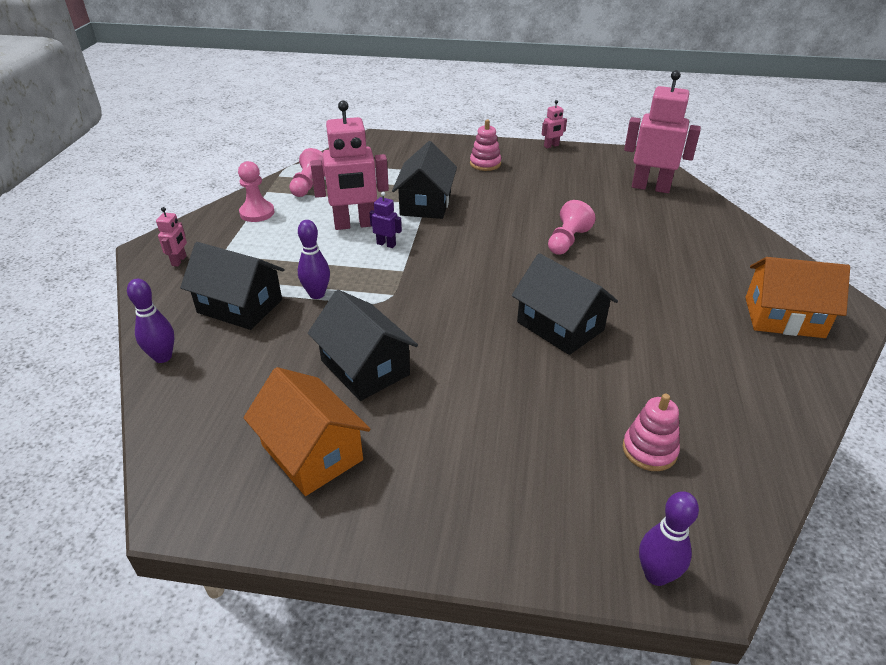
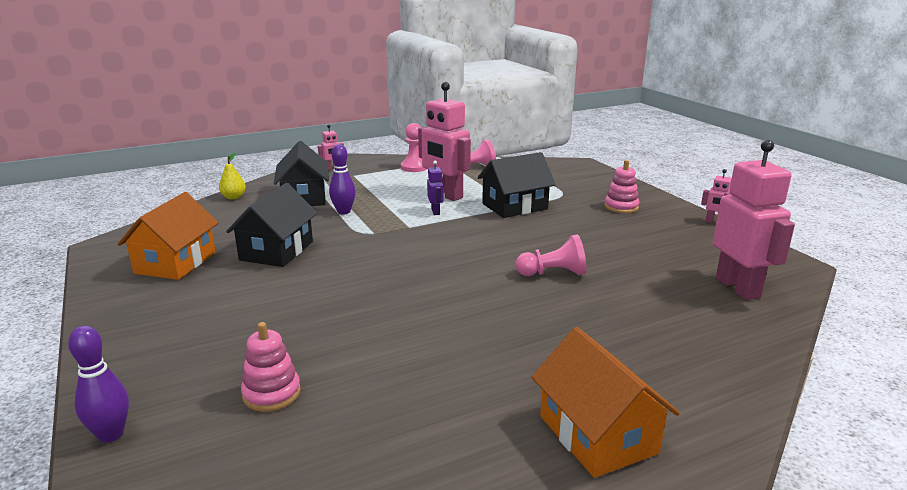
camera: 55 degrees right, 15 degrees down
purple bowling pin [127,279,174,363] -> yellow pear [219,152,246,199]
black house [512,253,618,355] -> none

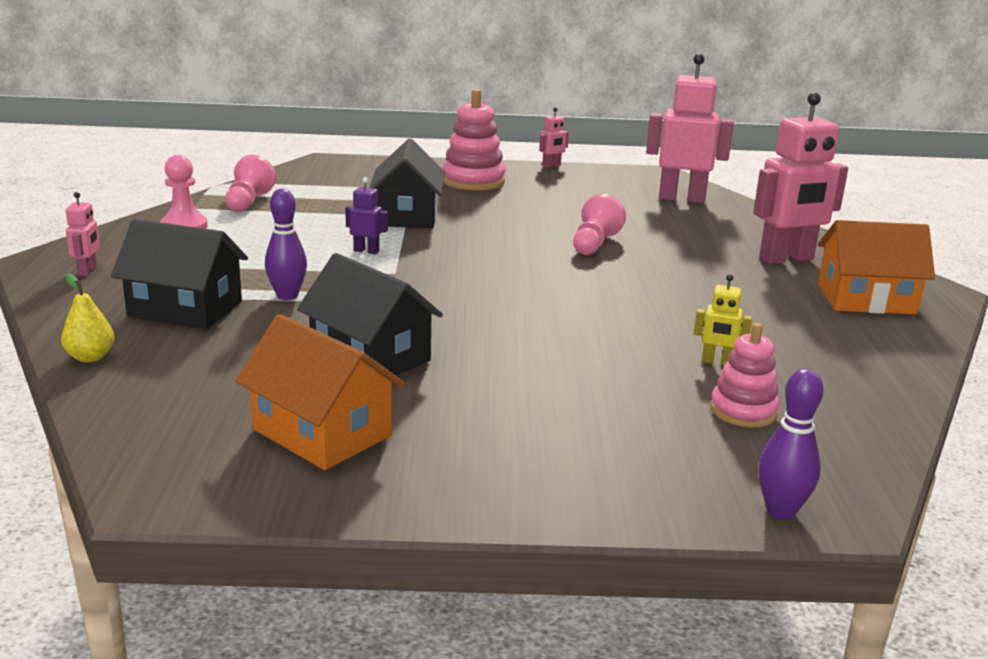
camera: 65 degrees left, 0 degrees up
pink robot [418,82,471,201] -> pink robot moved to [753,92,848,264]
pink stacking toy [604,160,640,213] -> pink stacking toy [442,89,505,191], size x1.58
none -> yellow robot [694,274,752,365]

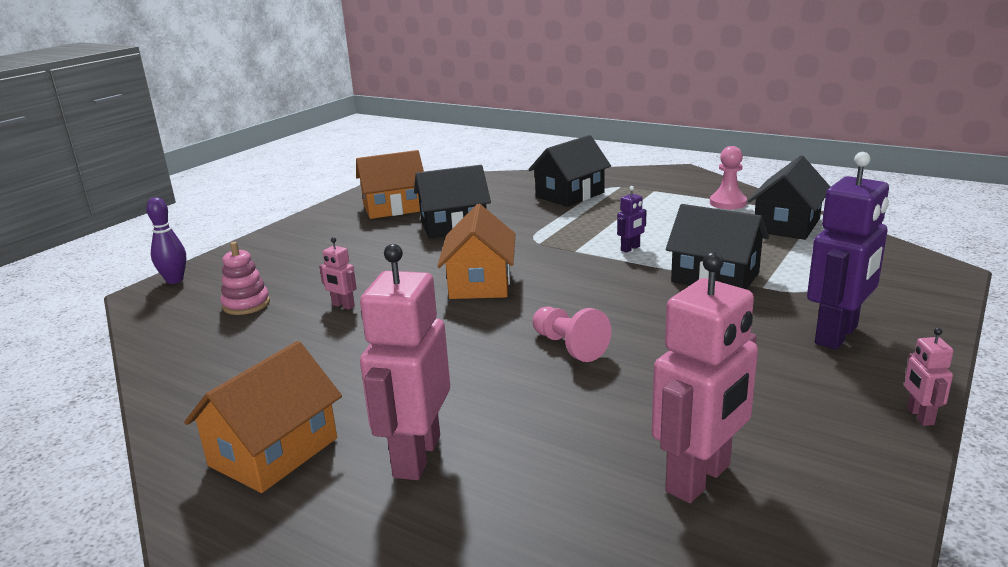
camera: 125 degrees right, 0 degrees up
yellow pear [61,273,115,362] -> none
pink robot [66,192,100,276] -> pink robot moved to [319,237,357,310]
pink pawn [225,155,276,212] -> black house [748,155,830,240]
purple bowling pin [265,189,307,300] -> none
pink stacking toy [442,89,505,191] -> purple robot [807,152,889,350]
yellow robot [694,274,752,365] -> none
none -> orange house [437,204,516,299]

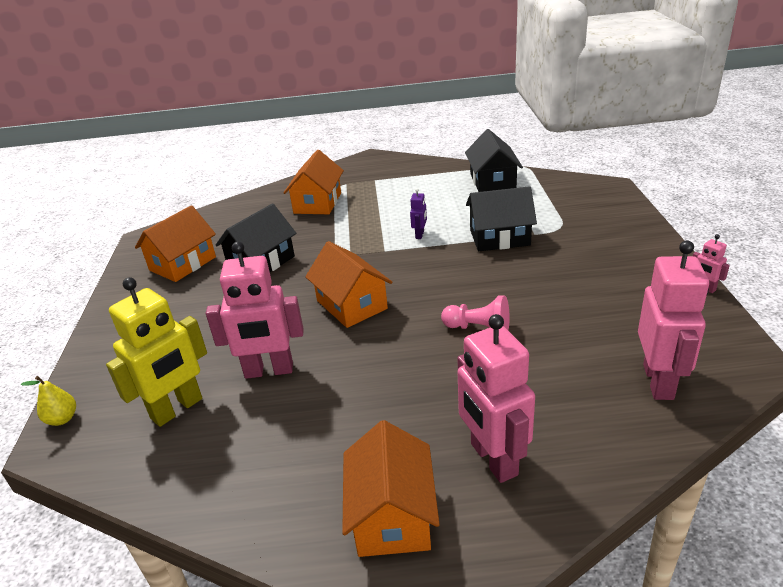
camera: 35 degrees left, 10 degrees up
purple bowling pin [146,197,186,284] -> yellow pear [21,376,76,426]
pink stacking toy [220,242,270,315] -> yellow robot [106,277,207,427]
pink robot [319,237,357,310] -> pink robot [206,241,304,379], size x2.23
black house [528,135,611,207] -> orange house [284,150,344,214]
pink pawn [710,146,747,209] -> none
purple robot [807,152,889,350] -> none

